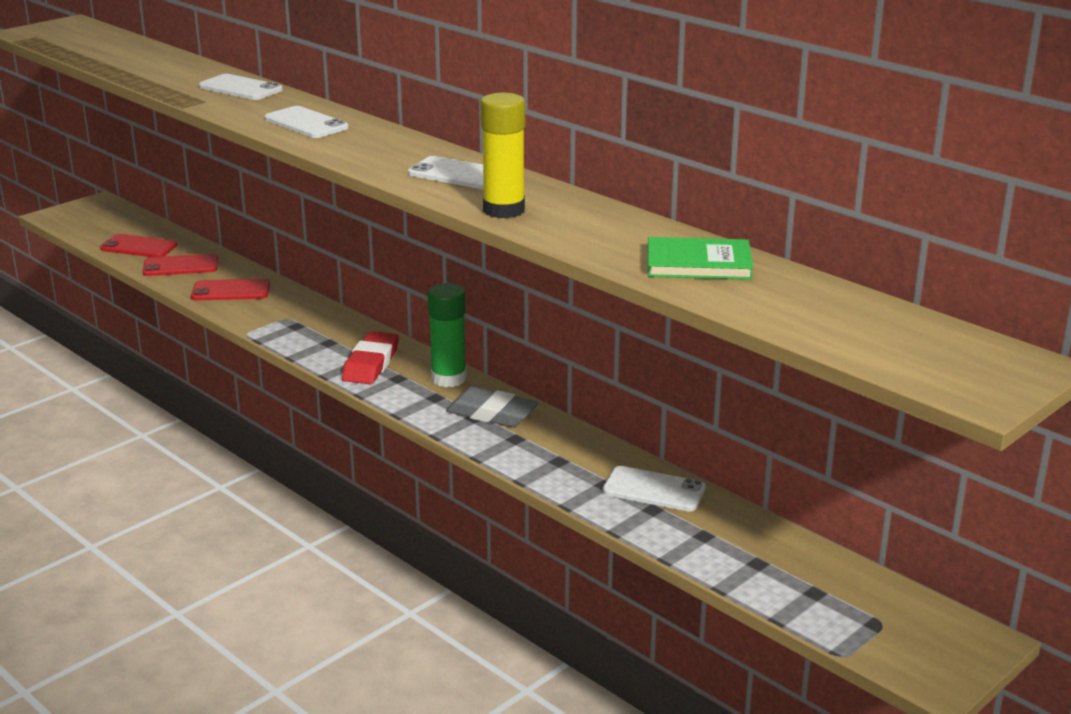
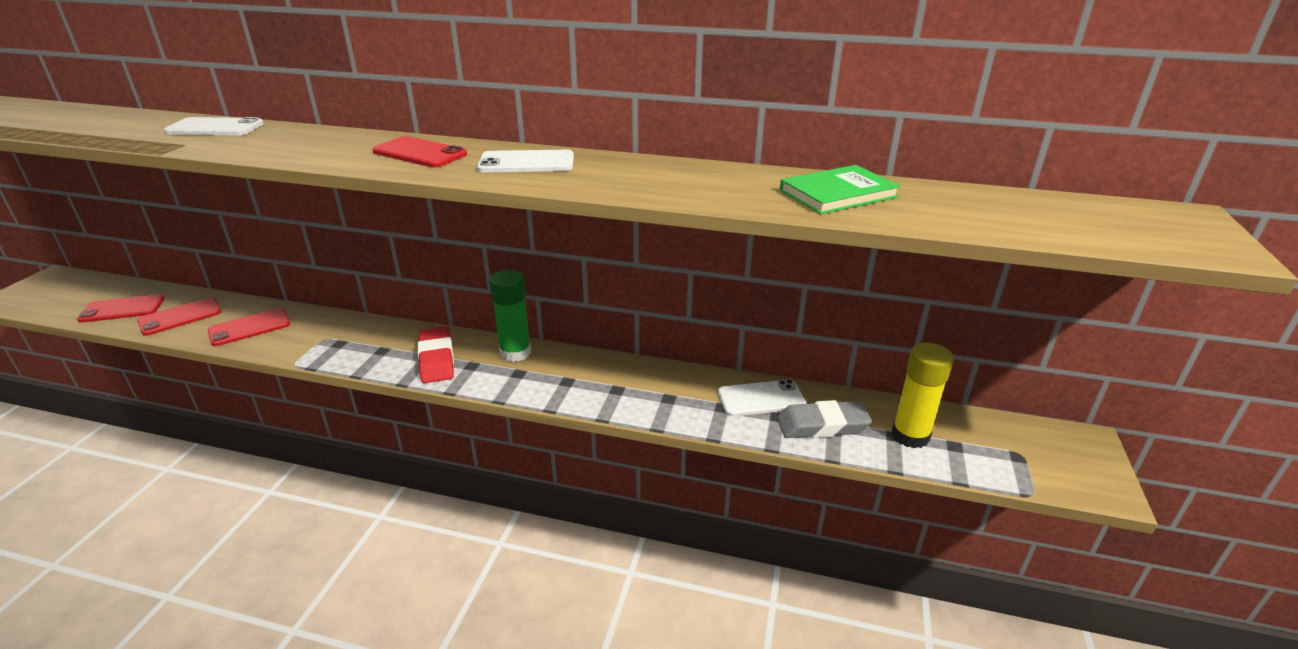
camera: 30 degrees left, 5 degrees up
white phone [265,106,349,138] -> none
grey eraser [446,387,539,427] -> grey eraser moved to [777,400,872,438]
yellow glue stick [481,93,525,219] -> yellow glue stick moved to [892,343,954,448]
none -> red phone [372,136,467,168]

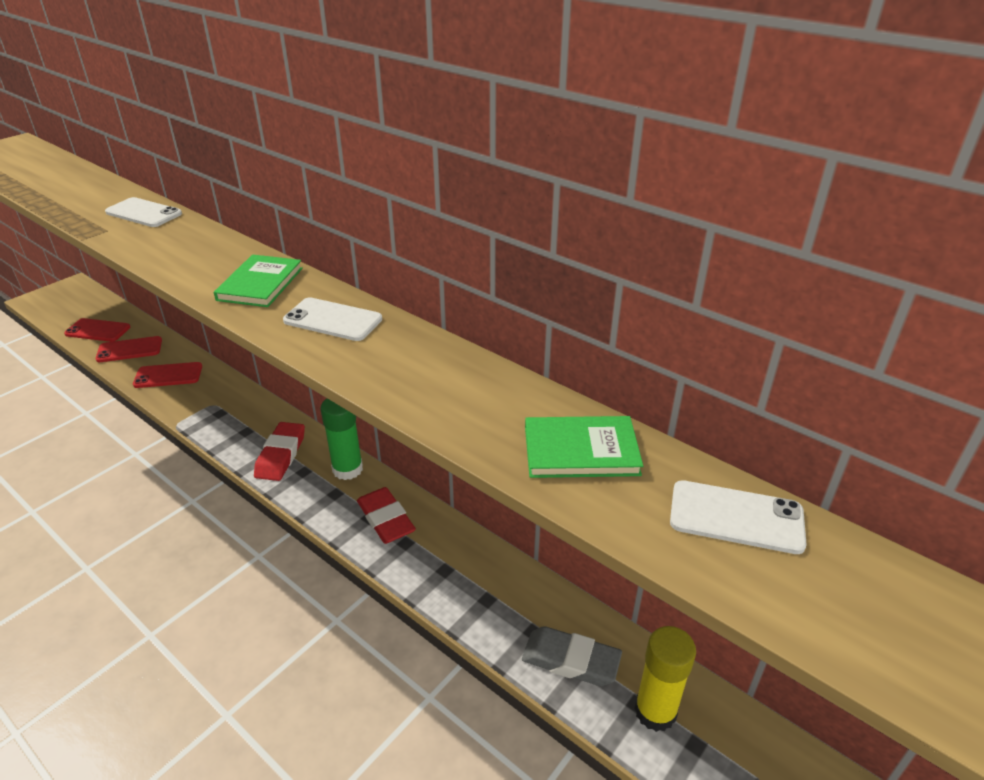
camera: 25 degrees right, 5 degrees up
red phone [372,136,467,168] -> green book [214,255,303,307]
white phone [718,379,806,416] -> white phone moved to [670,480,807,554]
none -> red eraser [357,487,416,544]

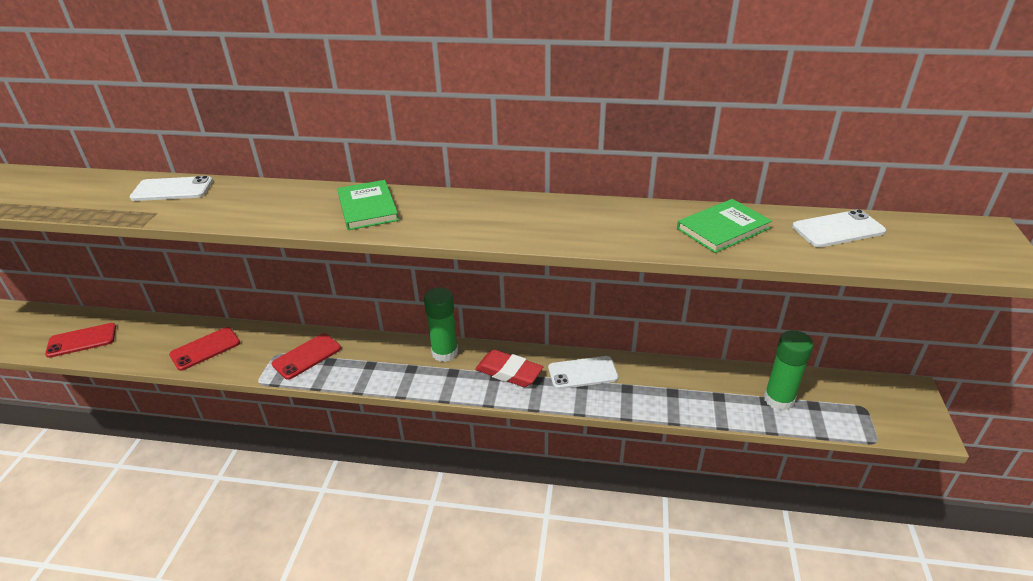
camera: 30 degrees left, 0 degrees up
red phone [96,336,162,362] -> red phone moved to [272,333,341,380]
red eraser [254,422,305,481] -> none
white phone [283,297,382,341] -> white phone moved to [548,356,618,389]
grey eraser [522,626,622,686] -> none
yellow glue stick [634,626,696,732] -> green glue stick [764,330,814,411]

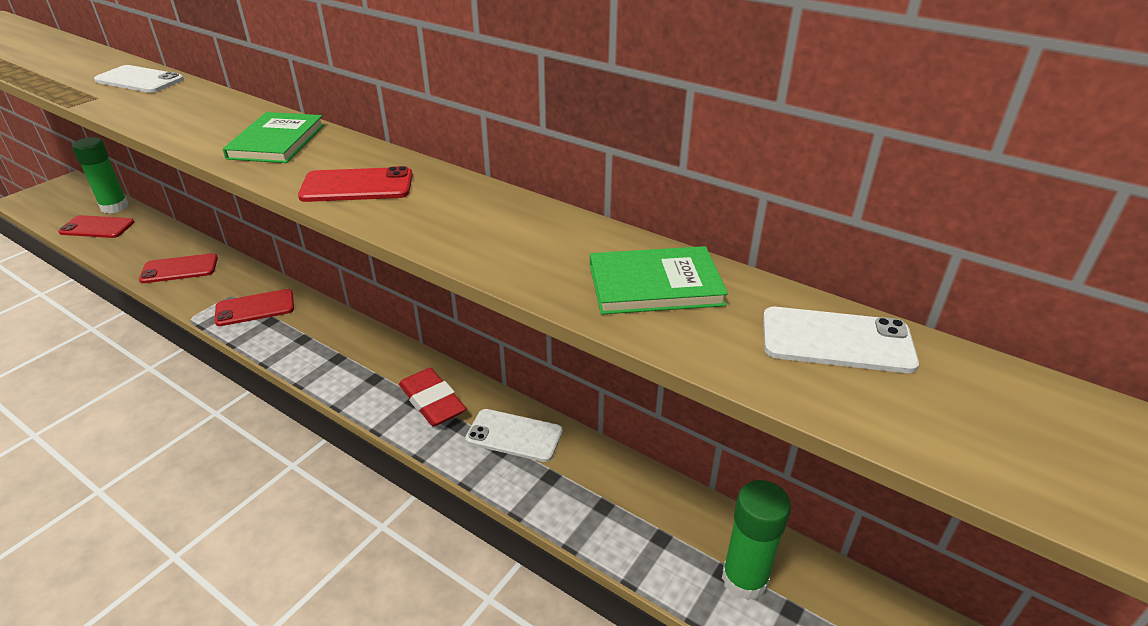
camera: 25 degrees right, 0 degrees up
green glue stick [424,288,458,362] -> green glue stick moved to [72,137,129,214]
none -> red phone [298,166,413,202]

